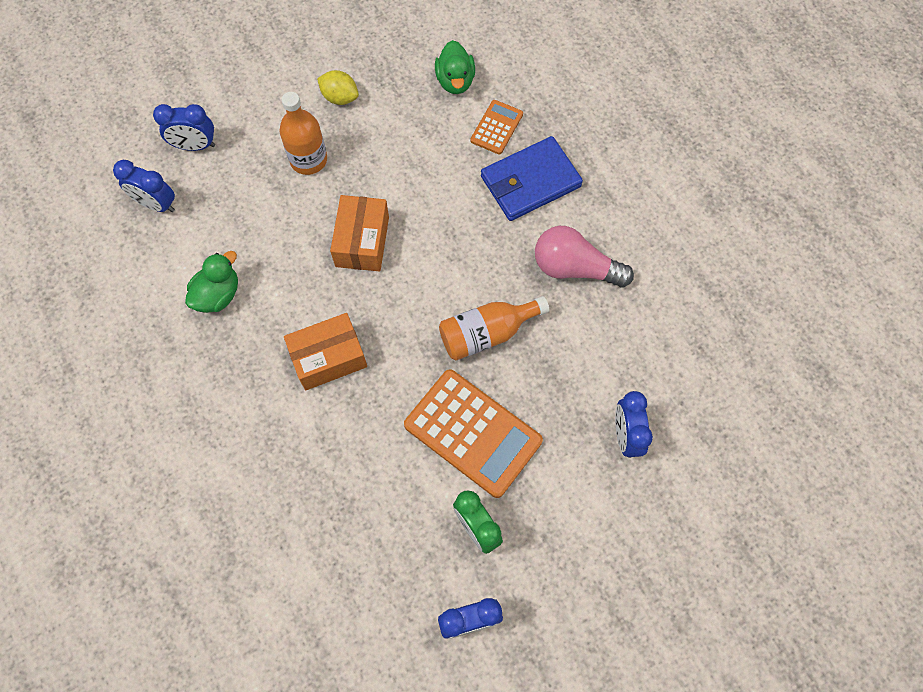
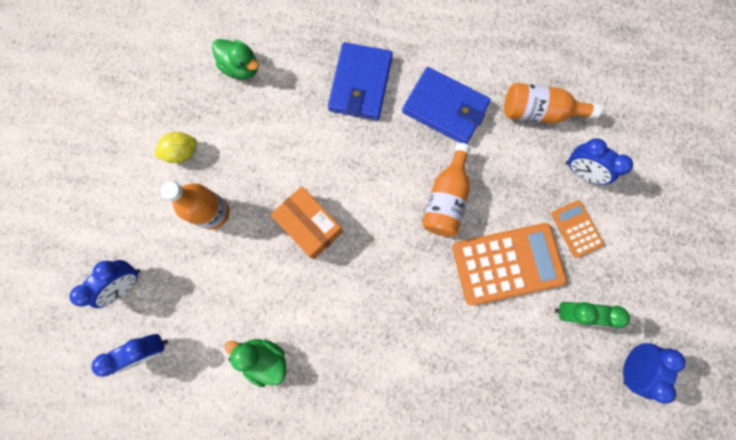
camera: 50 degrees left, 10 degrees up
green duck [185,251,238,313] -> green duck turned 45 degrees counterclockwise [225,339,286,387]
orange box [284,313,367,390] -> none
orange calculator [470,100,523,154] -> orange calculator moved to [551,200,604,258]
pink light bulb [535,226,634,288] -> blue wallet [402,67,491,144]
none -> orange bottle [504,83,602,124]

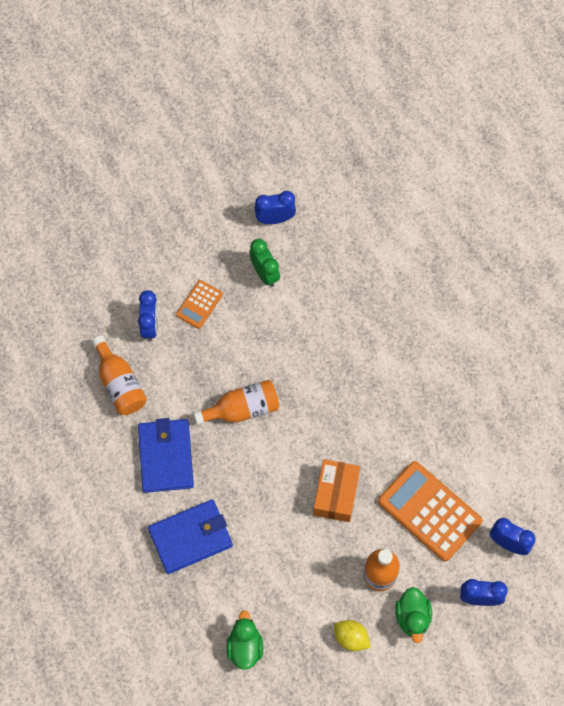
camera: 125 degrees left, 10 degrees down
green duck [225,339,286,387] -> green duck moved to [395,587,432,643]
orange calculator [452,223,567,305] -> orange calculator moved to [378,461,482,561]

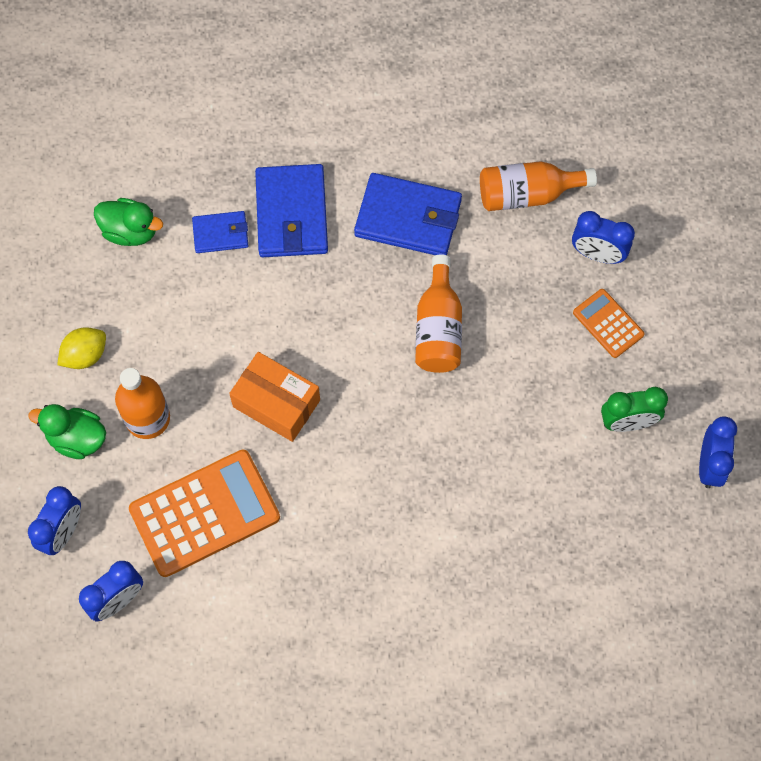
camera: 110 degrees right, 0 degrees up
none -> blue wallet [192,211,249,253]

